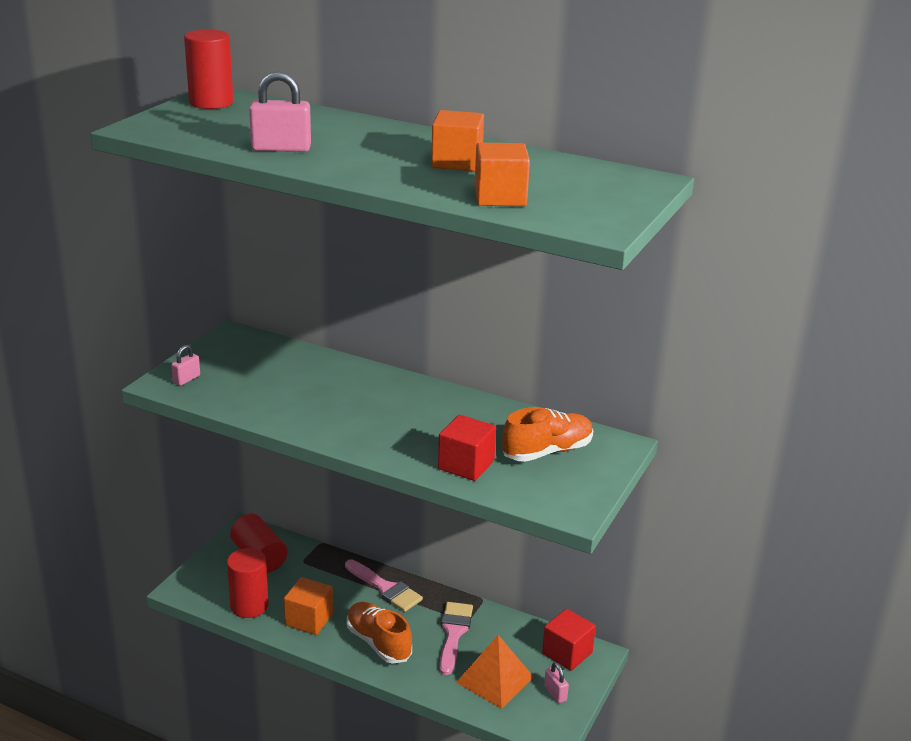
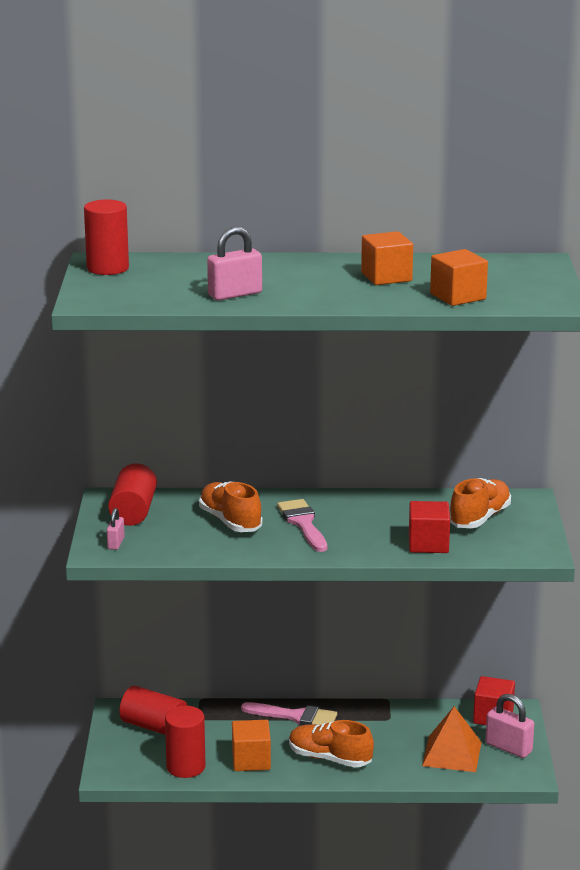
camera: 25 degrees left, 5 degrees down
pink brush [439,602,473,675] -> pink brush moved to [277,499,327,552]
pink padlock [544,662,569,703] -> pink padlock [485,694,534,758], size x1.73
none -> red cylinder [108,463,157,526]
none -> orange shoe [199,481,263,532]

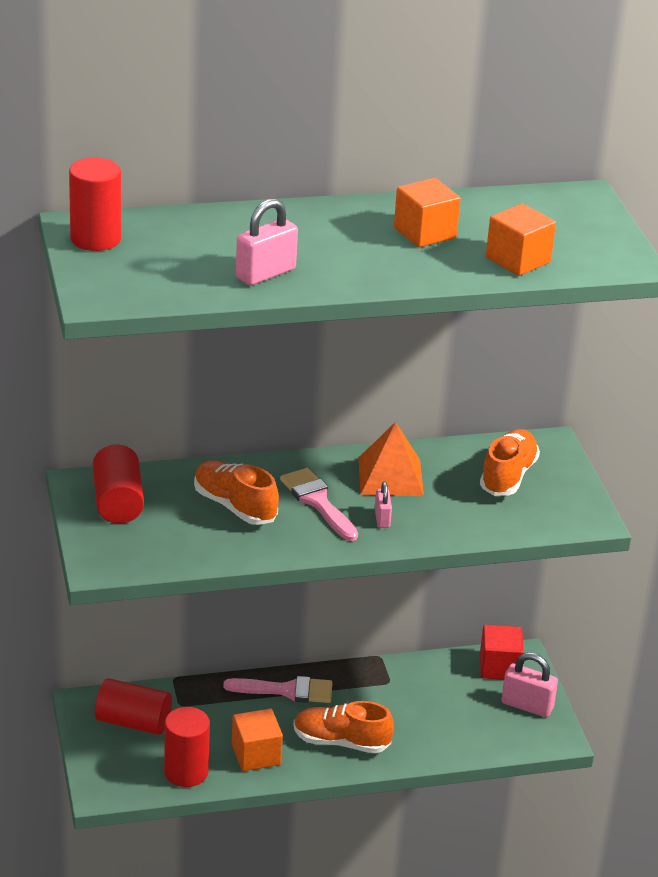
camera: 15 degrees left, 10 degrees up
pink padlock [107,508,125,550] -> pink padlock moved to [375,481,392,528]
red cube [409,501,450,553] -> none
orange pyramid [422,706,482,772] -> orange pyramid moved to [358,422,424,496]

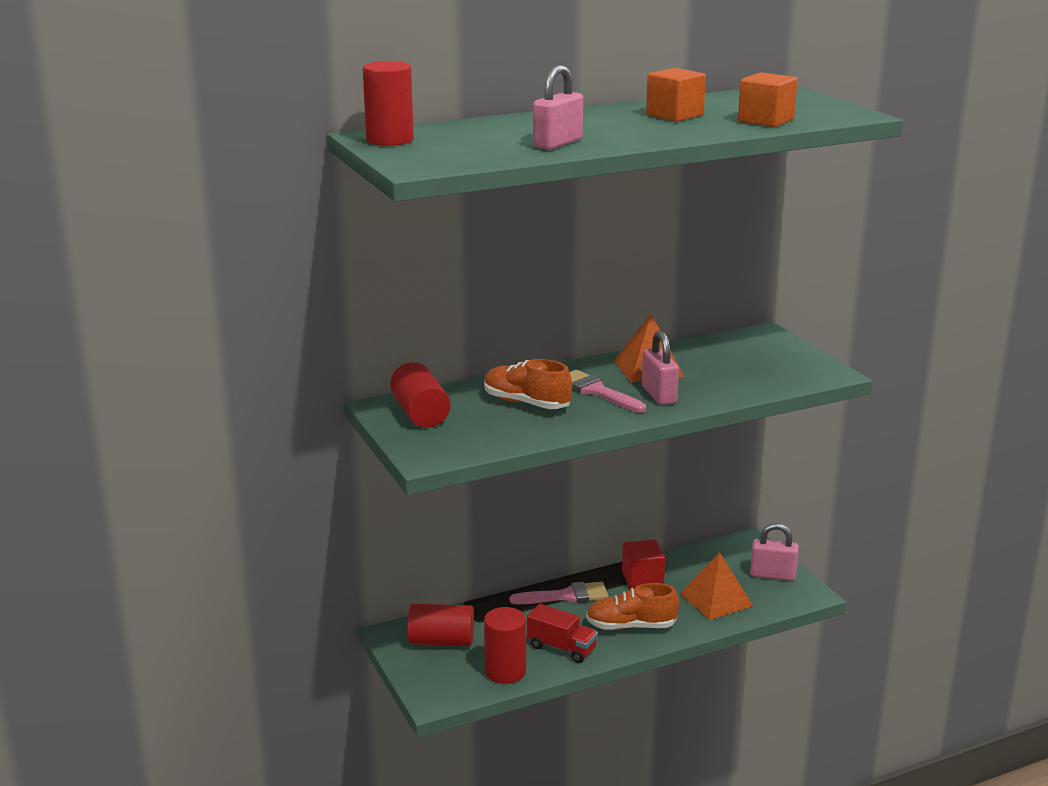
camera: 10 degrees left, 10 degrees down
orange cube [232,709,283,771] -> red truck [527,604,598,663]
pink padlock [375,481,392,528] -> pink padlock [642,330,679,405], size x1.73
orange shoe [480,429,540,496] -> none
red cube [480,625,524,680] -> red cube moved to [622,539,665,589]
none -> orange pyramid [680,552,753,620]

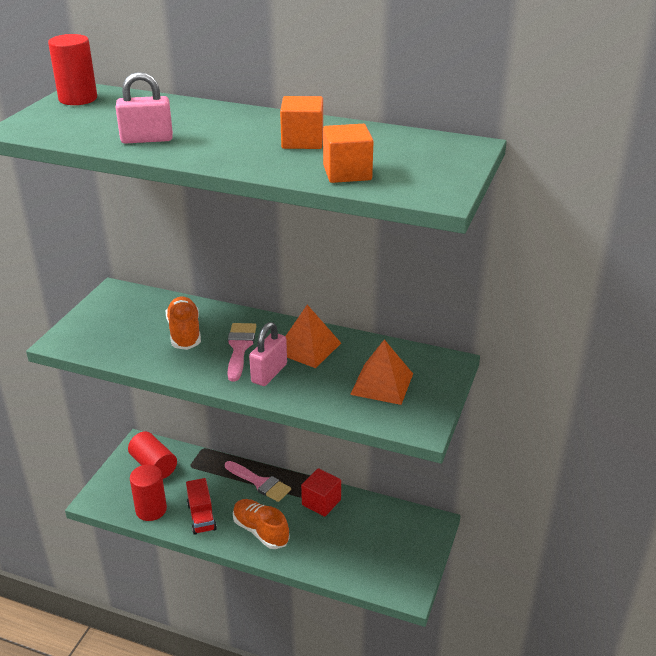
camera: 45 degrees right, 10 degrees up
red cylinder [390,362,450,428] -> none
orange pyramid [680,552,753,620] -> orange pyramid moved to [350,340,413,405]
pink padlock [750,523,799,581] -> none

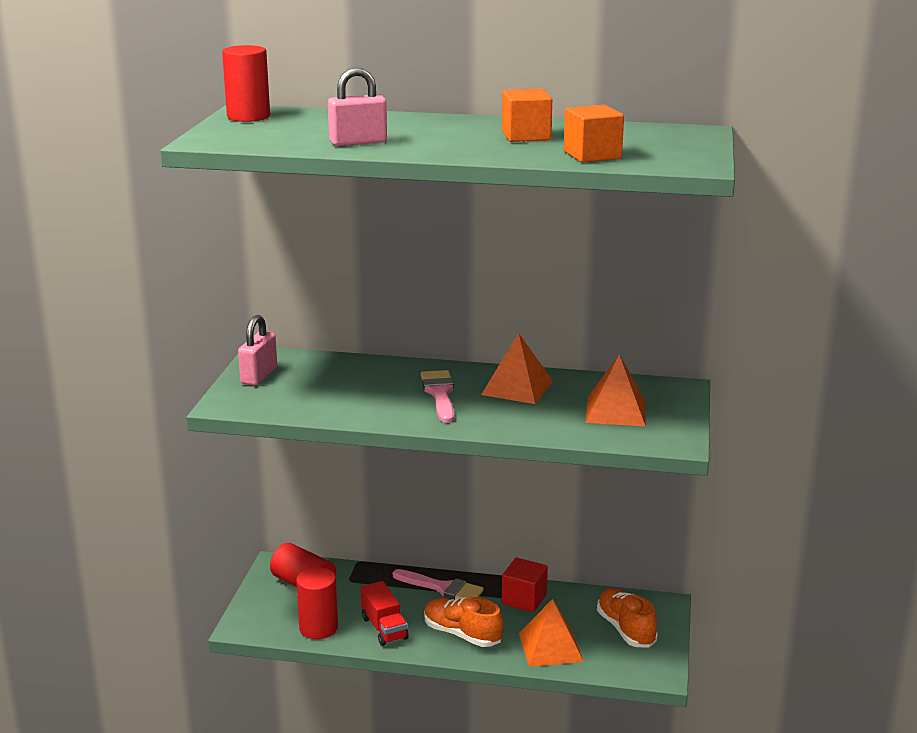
camera: 10 degrees left, 10 degrees down
orange shoe [166,297,201,350] -> orange shoe moved to [597,588,658,648]
pink padlock [249,322,287,386] -> pink padlock moved to [238,315,277,386]
none -> orange pyramid [519,599,584,667]

